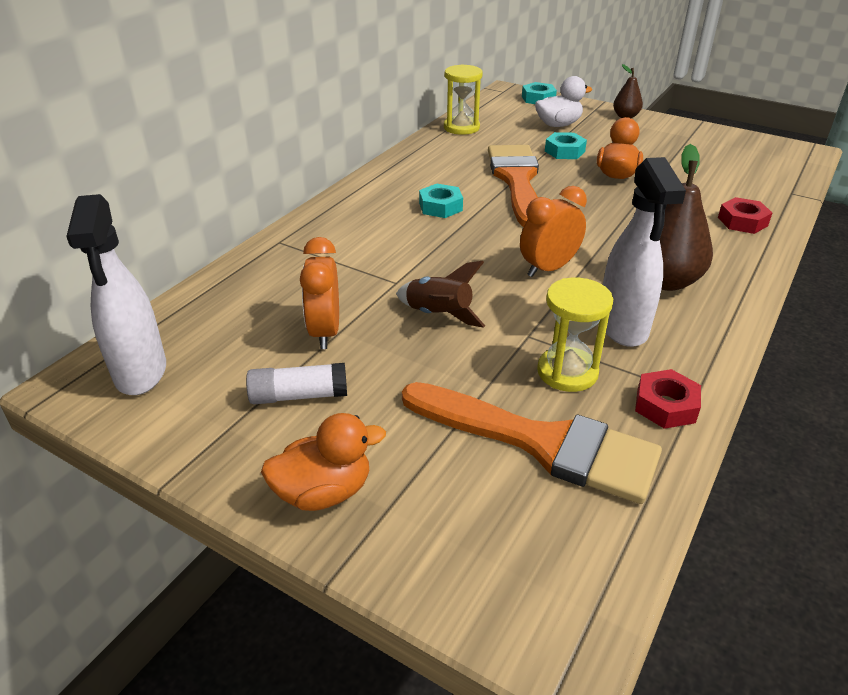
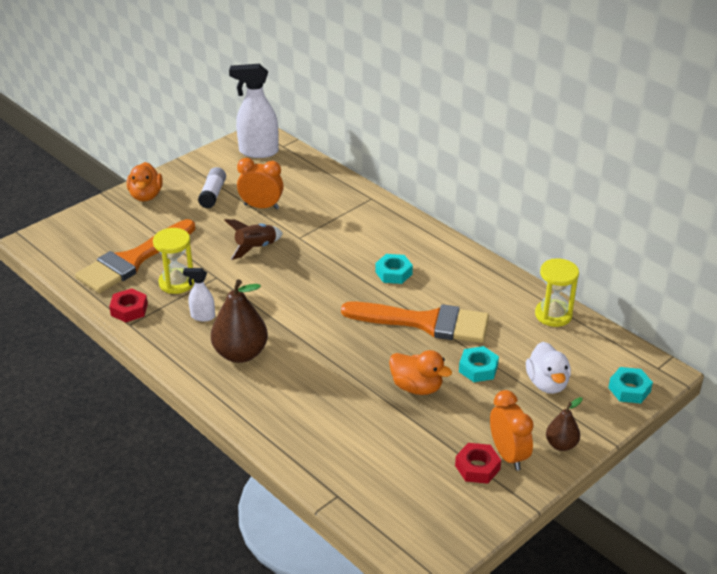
camera: 105 degrees right, 0 degrees up
orange clock [520,186,587,277] -> orange clock moved to [490,390,534,471]
white spray bottle [603,157,686,347] -> white spray bottle [183,268,215,322], size x0.52
red nut [718,197,772,234] -> red nut moved to [455,443,501,484]

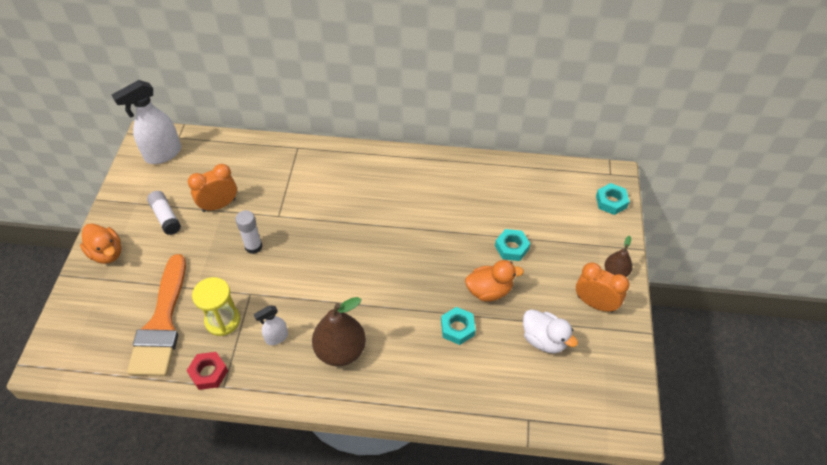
camera: 40 degrees left, 15 degrees up
brown rocket [224,219,283,260] -> white glue stick [235,210,262,254]
orange brush [341,301,489,343] -> none
turquoise nut [375,254,413,284] -> turquoise nut moved to [441,307,475,345]
red nut [455,443,501,484] -> none
white duck [526,342,571,394] -> white duck moved to [523,309,578,353]
yellow hourglass [535,258,579,327] -> none

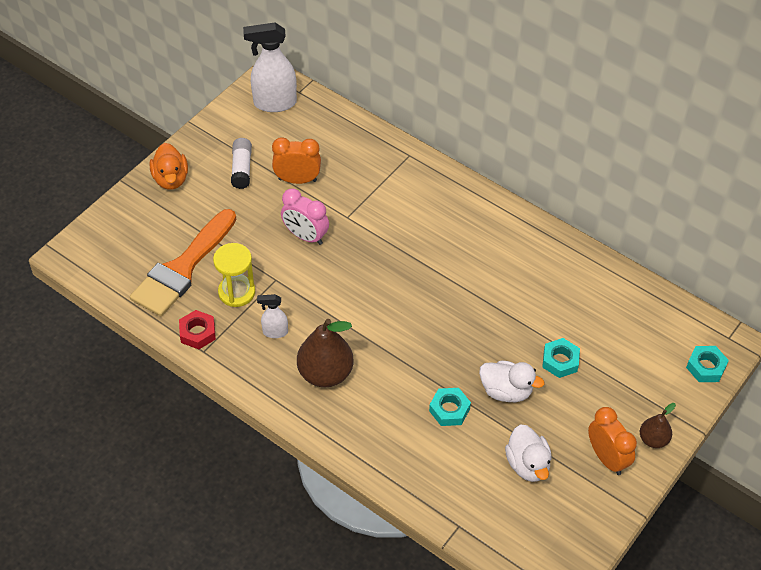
camera: 30 degrees right, 0 degrees up
white glue stick [235,210,262,254] -> pink clock [281,188,329,245]
orange duck [465,260,524,302] -> white duck [479,360,545,402]

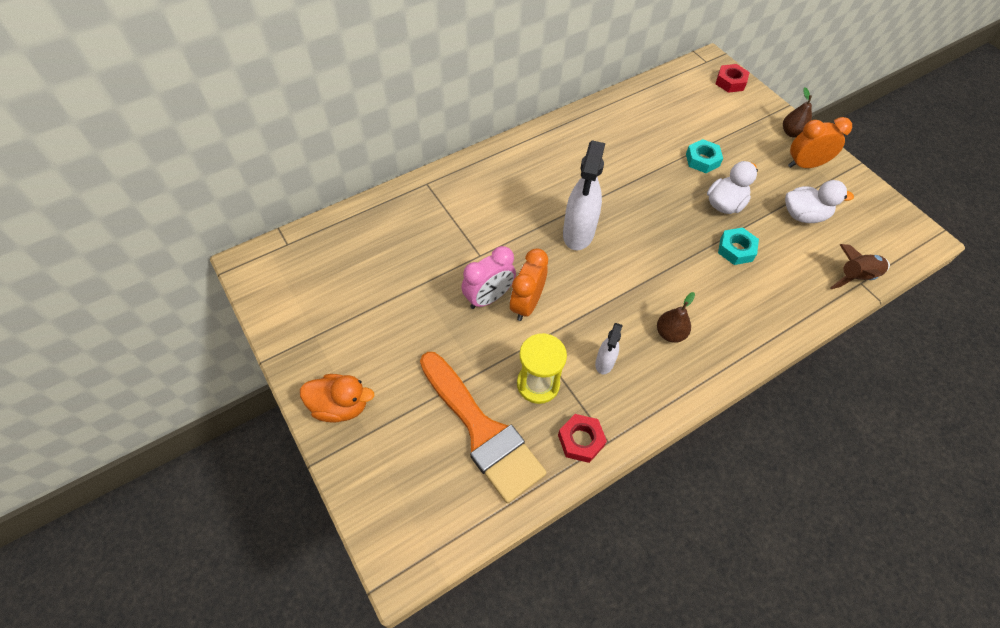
camera: 70 degrees left, 5 degrees up
white glue stick [231,138,252,189] -> none
white spray bottle [243,23,297,112] -> white spray bottle moved to [563,140,605,251]
orange clock [272,137,321,184] -> orange clock moved to [510,248,548,321]
brown pear [297,319,354,387] -> brown pear [657,292,695,343], size x0.55
turquoise nut [686,346,729,382] -> red nut [716,64,750,93]
none -> brown rocket [830,244,890,289]

